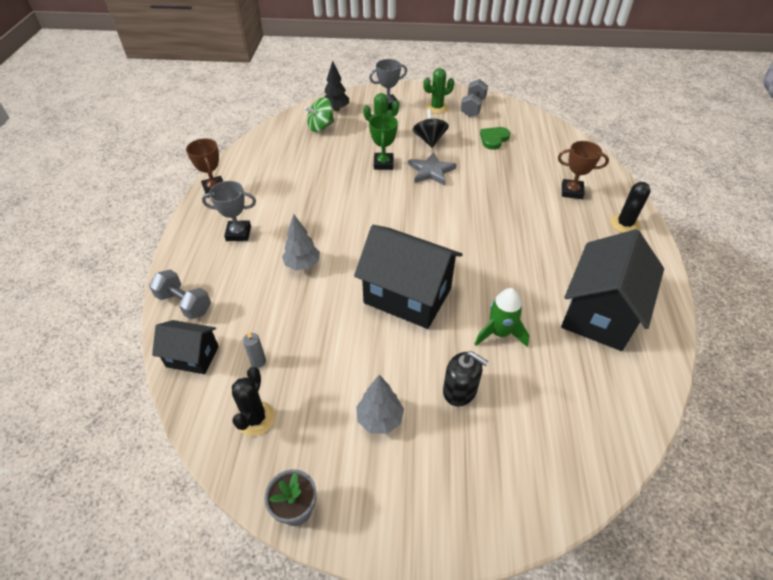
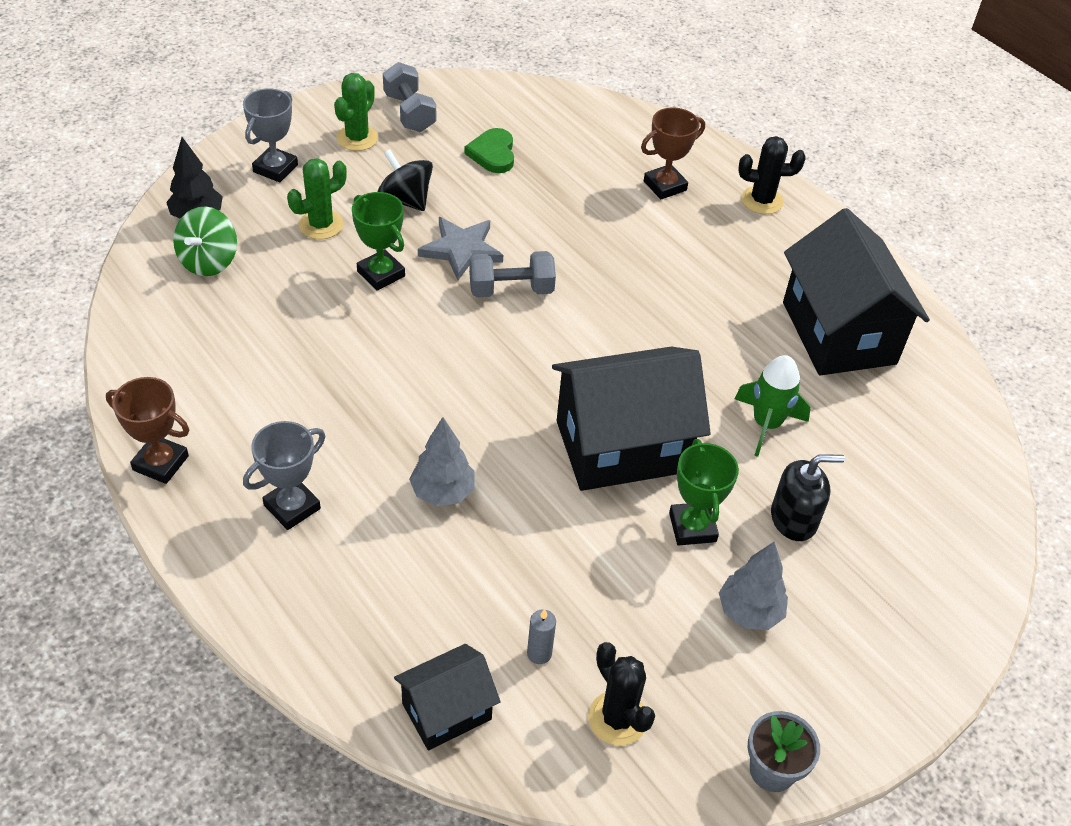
camera: 45 degrees left, 0 degrees up
grey dumbbell [149,270,211,320] -> grey dumbbell moved to [469,251,556,297]
black cactus [611,182,651,233] -> black cactus turned 75 degrees counterclockwise [738,136,806,214]
none -> green trophy [669,439,739,546]

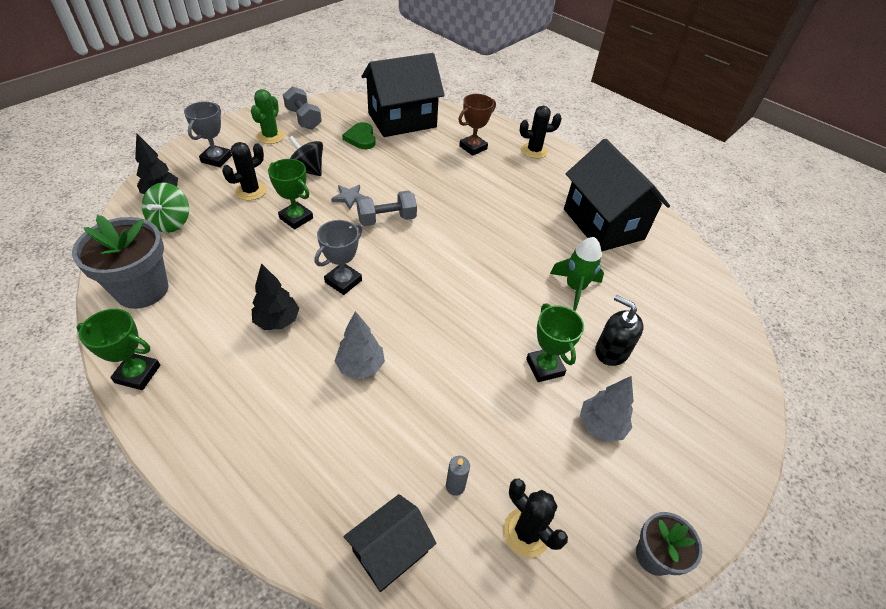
camera: 10 degrees left, 0 degrees up
brown trophy [106,377,189,484] -> green trophy [76,309,160,390]
grey trophy [243,421,325,530] -> grey trophy moved to [315,220,362,295]
green cactus [287,158,347,239] -> black cactus [222,142,267,201]
grey star [418,217,503,280] -> grey star [331,185,365,210], size x0.62
black house [552,346,711,491] -> black house moved to [361,53,445,137]
black soap dispenser [771,454,845,541] -> black soap dispenser turned 120 degrees counterclockwise [595,295,643,366]
none -> grey flower pot [72,215,168,309]
none -> black tree [252,263,299,330]

